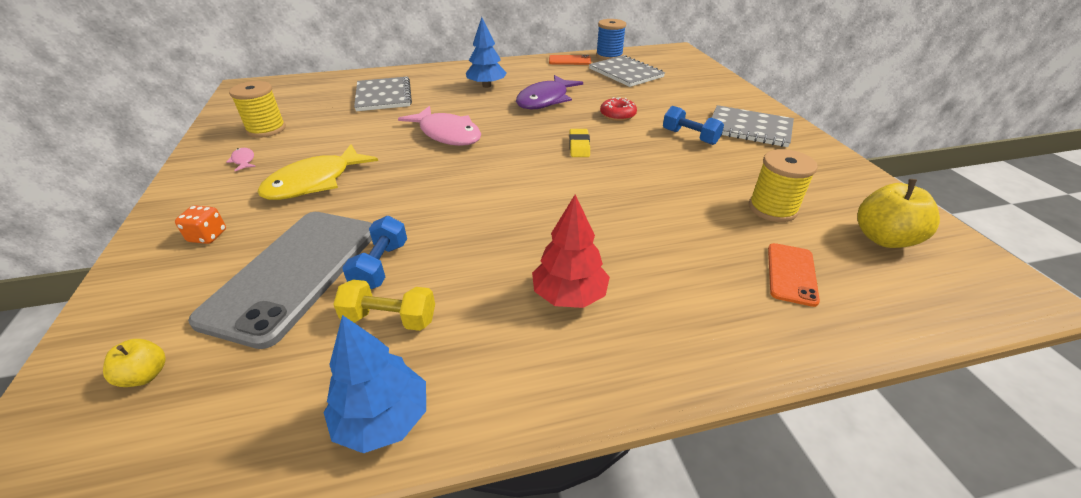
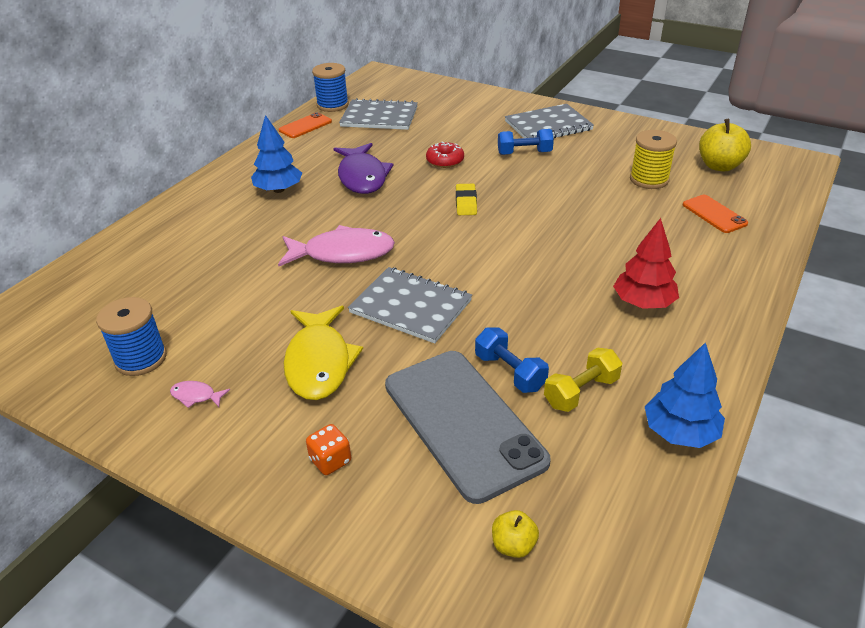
camera: 45 degrees left, 0 degrees up
yellow spool [229,81,286,138] -> blue spool [96,297,167,376]
grey notebook [354,77,412,111] -> grey notebook moved to [348,267,472,344]
yellow eraser [569,129,590,157] -> yellow eraser turned 45 degrees clockwise [456,184,477,215]

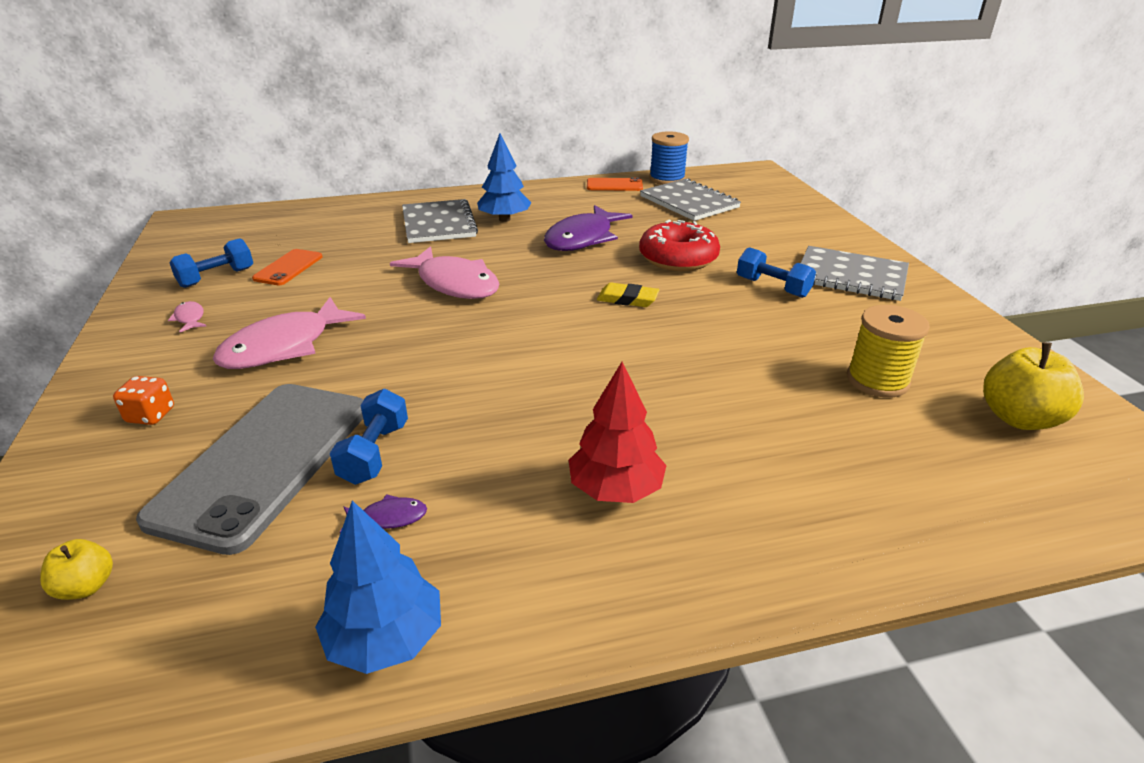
camera: 45 degrees right, 5 degrees down
blue spool [96,297,167,376] -> blue dumbbell [169,238,253,288]
yellow fish [284,306,363,400] -> pink fish [213,297,366,369]
grey notebook [348,267,472,344] -> grey notebook moved to [402,199,478,243]
red donut [426,142,464,168] -> red donut [639,220,720,271], size x1.67
yellow eraser [456,184,477,215] -> yellow eraser turned 60 degrees clockwise [597,283,659,307]
yellow dumbbell [544,348,622,412] -> purple fish [340,494,427,533]
orange phone [683,195,748,233] -> orange phone moved to [252,249,323,285]

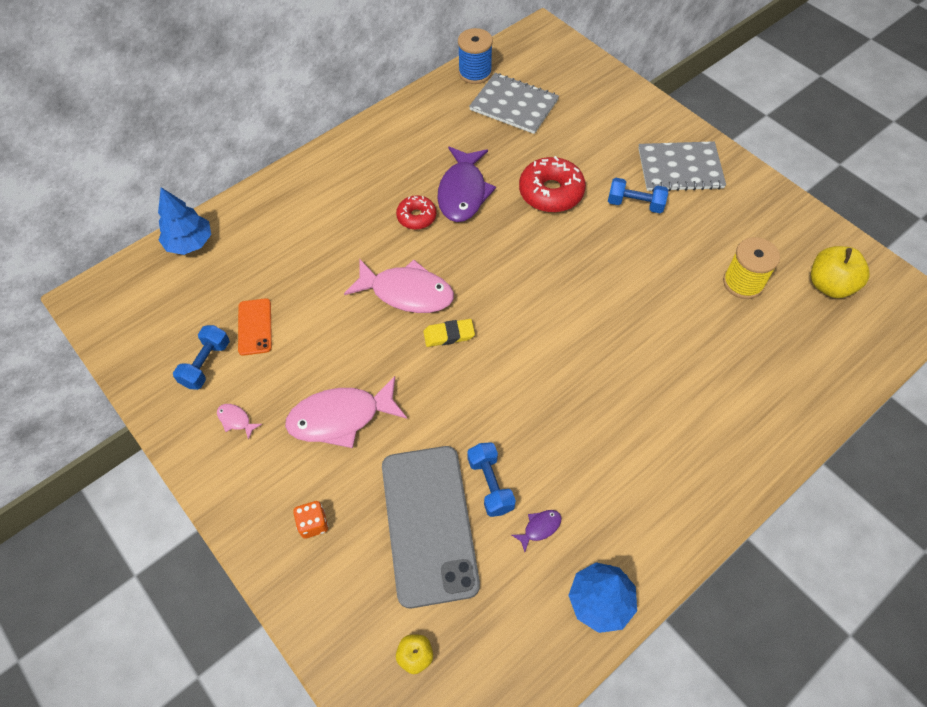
camera: 25 degrees left, 25 degrees up
pink fish [213,297,366,369] -> pink fish turned 60 degrees clockwise [285,376,407,448]
grey notebook [402,199,478,243] -> none
blue tree [477,133,531,222] -> blue tree moved to [158,187,211,255]
red tree [569,362,667,503] -> none
orange phone [587,178,643,191] -> none
yellow eraser [597,283,659,307] -> yellow eraser moved to [423,319,475,347]
none -> red donut [396,195,437,230]

